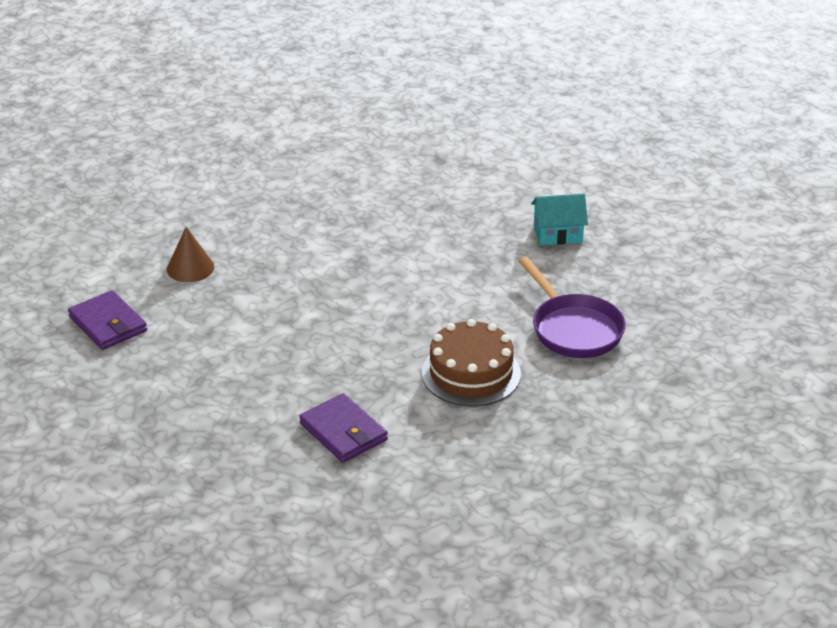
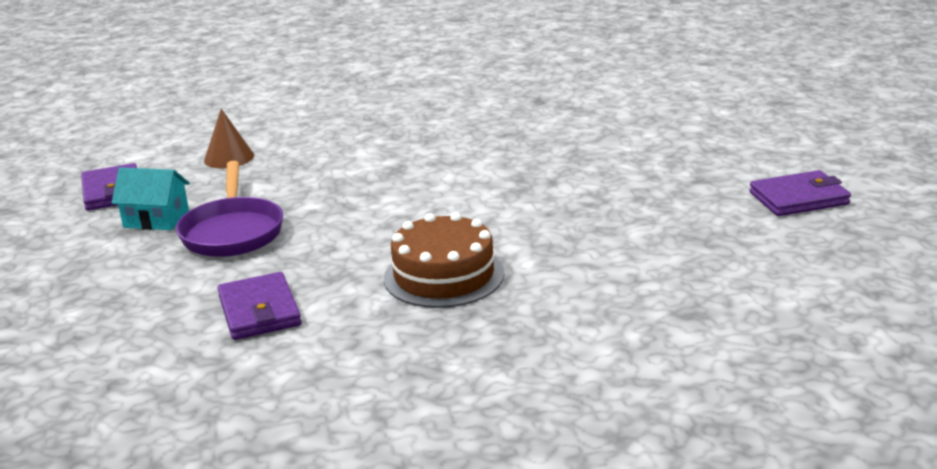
camera: 20 degrees right, 10 degrees down
purple pan [519,257,626,358] -> purple pan moved to [176,161,283,257]
turquoise house [531,194,588,245] -> turquoise house moved to [112,167,190,230]
none -> purple wallet [749,170,851,216]

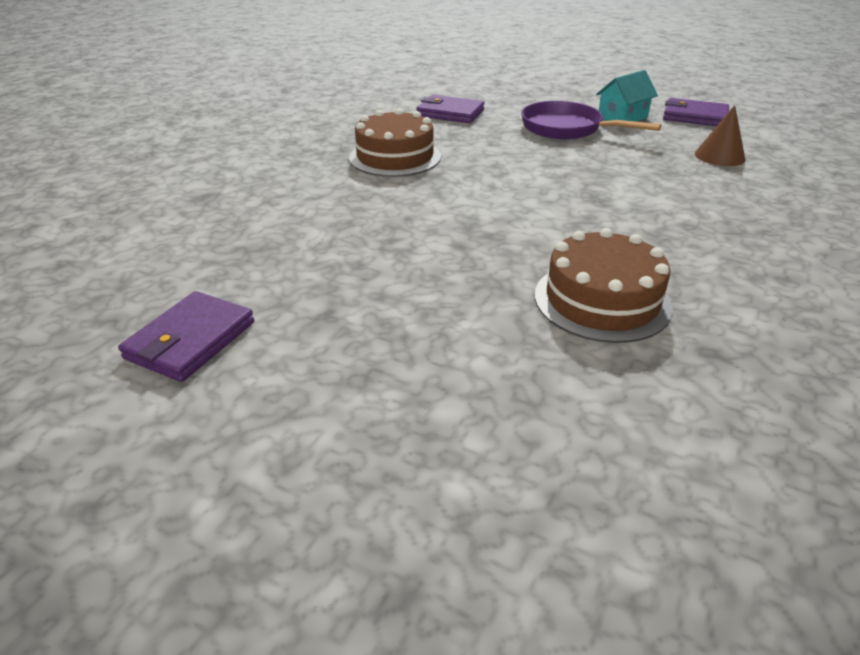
camera: 130 degrees right, 10 degrees up
none -> brown cake [535,228,673,343]

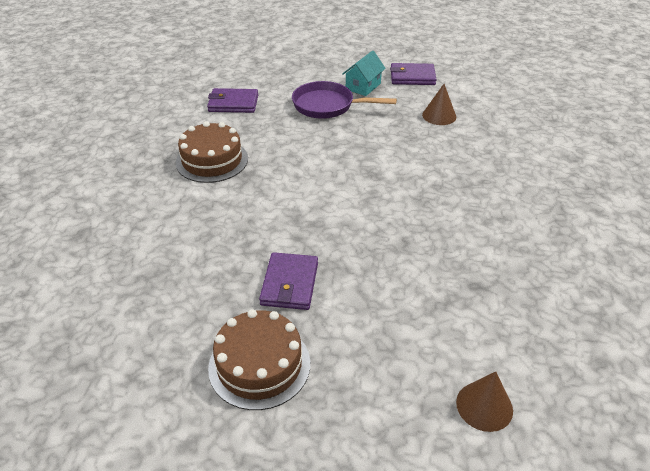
camera: 20 degrees left, 5 degrees up
purple wallet [118,291,254,382] -> purple wallet moved to [259,252,318,310]
brown cake [535,228,673,343] -> brown cake moved to [208,309,310,410]
none -> brown cone [456,371,513,432]

